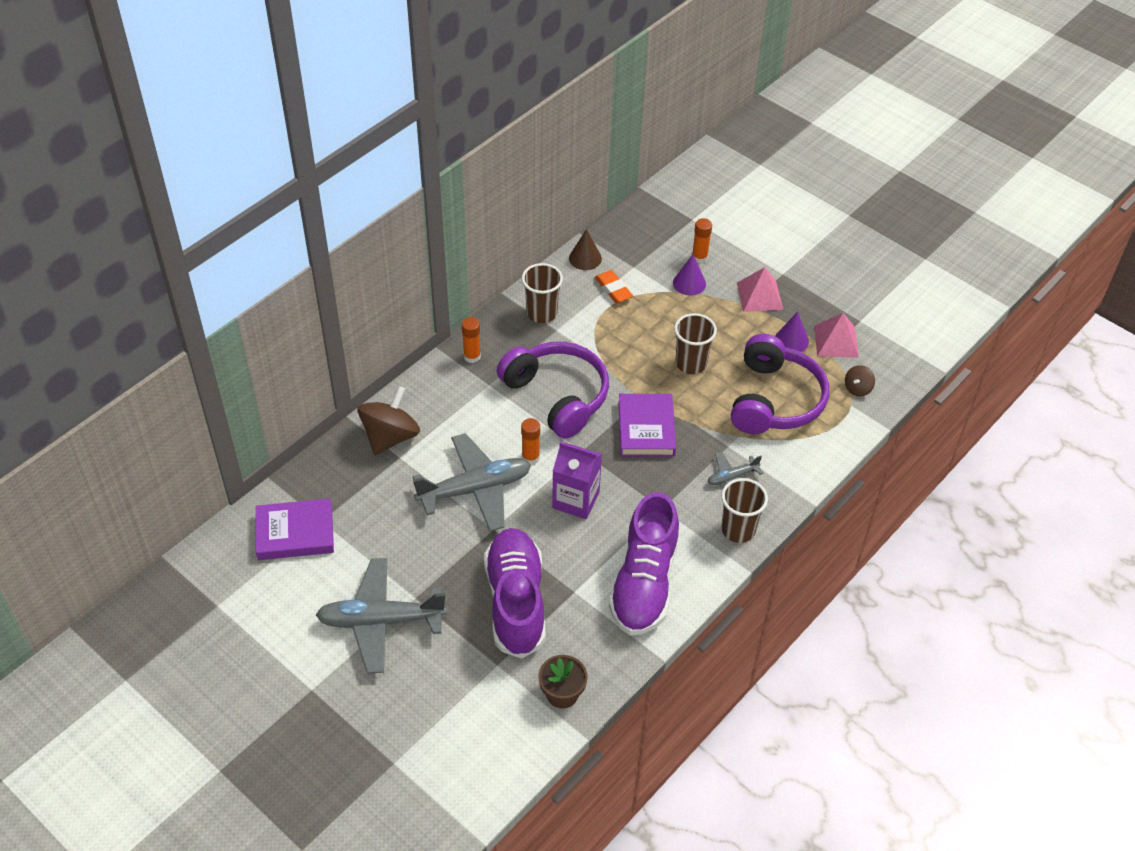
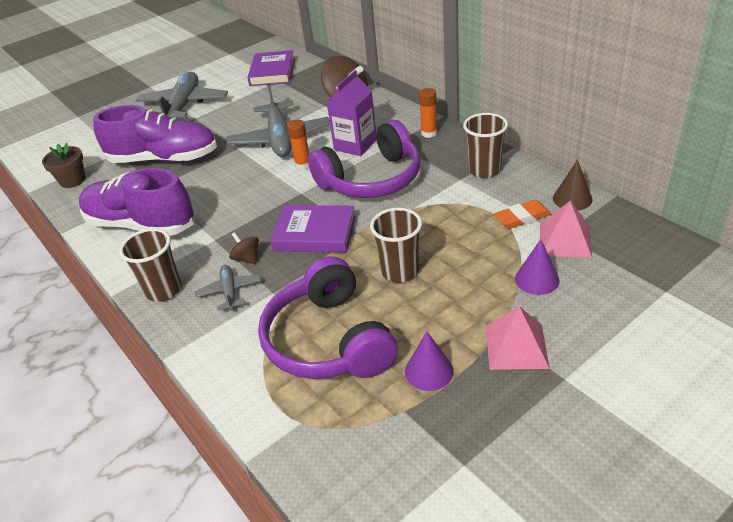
camera: 105 degrees right, 10 degrees down
purple carton [552,442,602,519] -> purple carton moved to [326,70,377,156]
orange glue stick [692,218,712,263] -> none
purple headphones [731,334,829,434] -> purple headphones turned 45 degrees clockwise [258,256,398,379]
pink pyramid [814,313,859,358] -> pink pyramid moved to [540,201,592,258]
brown spinning top [845,365,875,396] -> brown spinning top moved to [229,232,259,264]

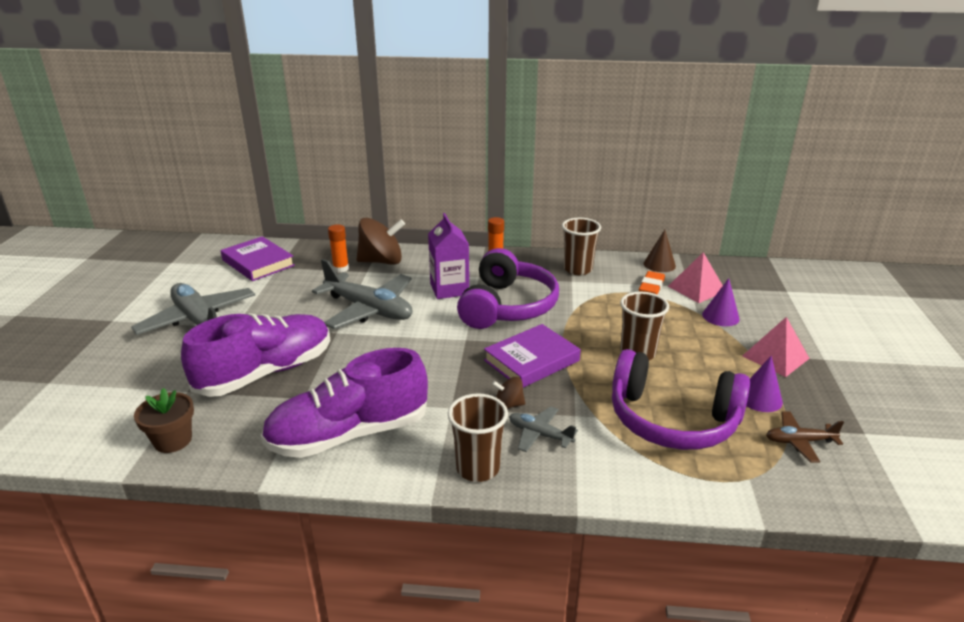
camera: 50 degrees left, 10 degrees down
orange glue stick [287,120,309,170] -> orange glue stick moved to [328,224,349,273]
none -> brown plane [766,411,844,463]

